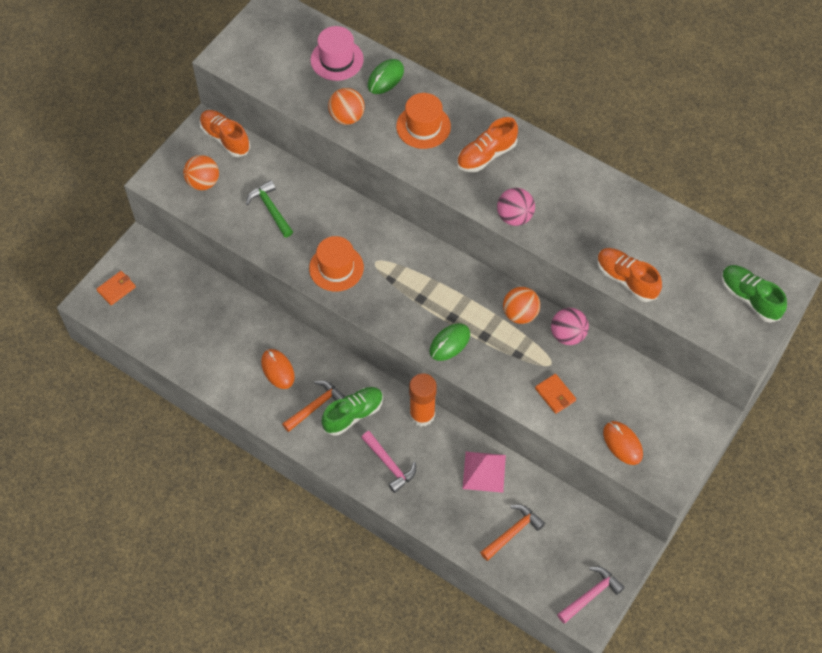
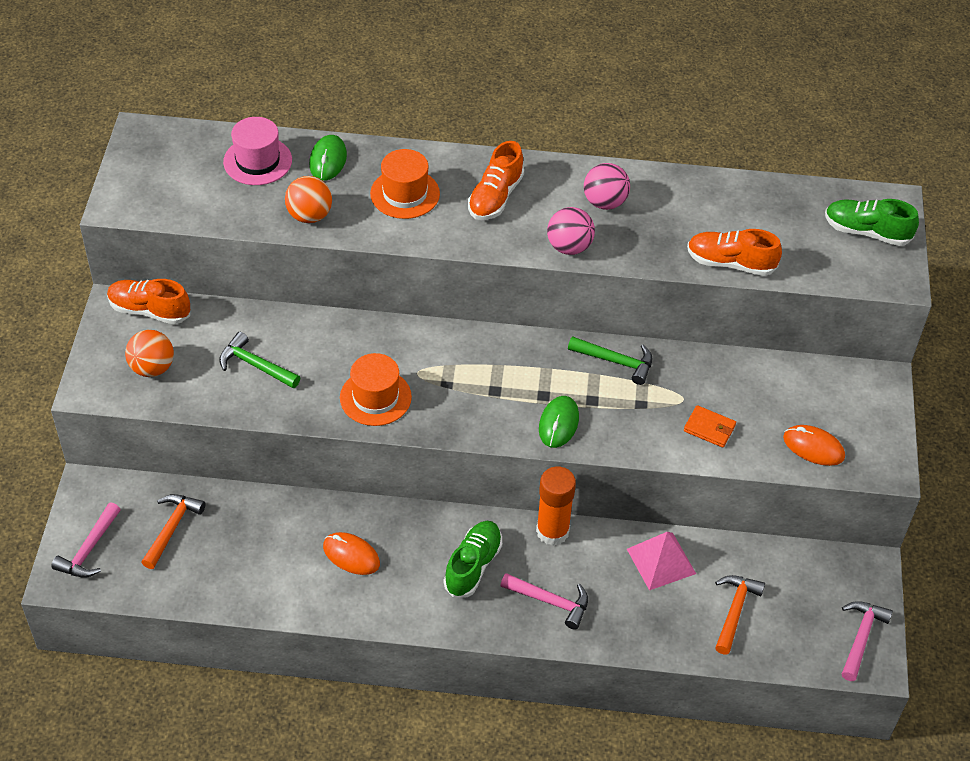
camera: 30 degrees left, 10 degrees down
orange wallet [96,271,136,305] -> pink hammer [51,502,121,578]
orange hammer [282,381,345,432] -> orange hammer moved to [141,494,206,569]
orange ball [503,287,540,324] -> green hammer [568,336,652,385]
pink ball [551,308,589,345] -> pink ball moved to [584,163,630,210]

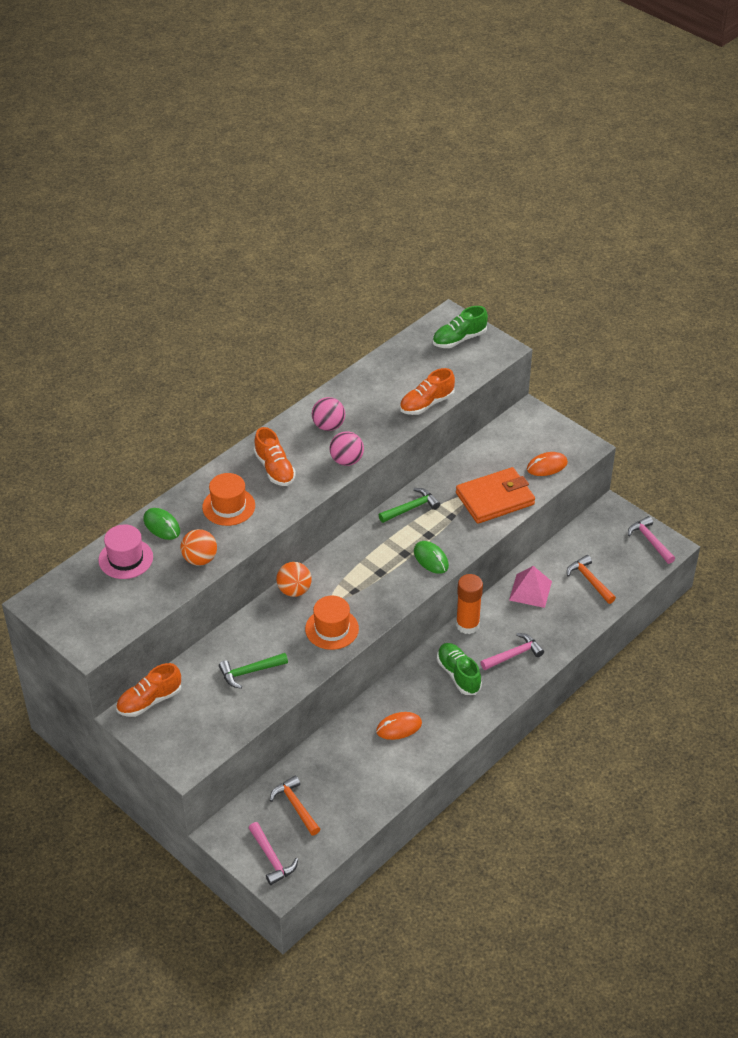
camera: 50 degrees left, 5 degrees down
orange ball [125,330,174,377] -> orange ball moved to [276,562,312,597]
orange wallet [684,405,736,448] -> orange wallet [456,467,535,524], size x2.16

